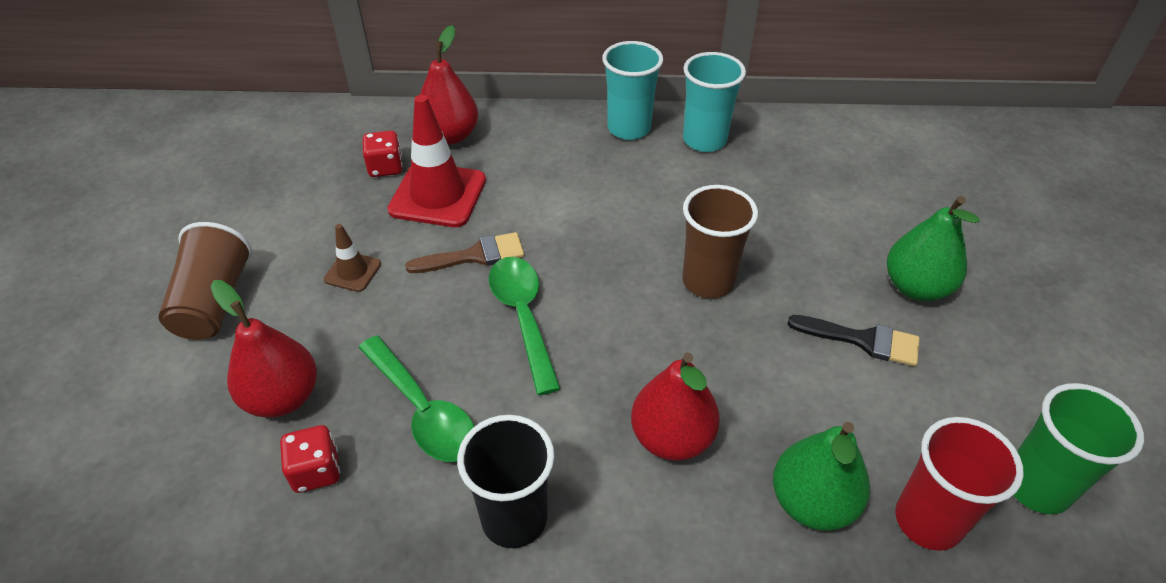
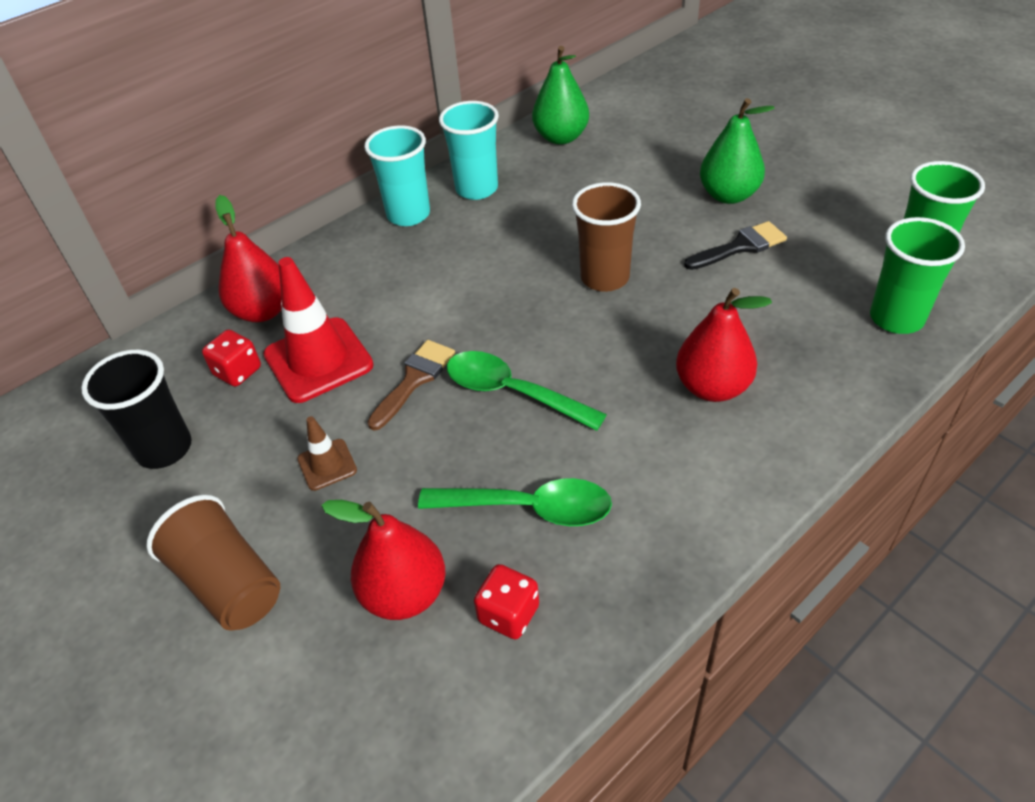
camera: 40 degrees left, 0 degrees up
black cup [457,415,554,548] -> black cup moved to [81,350,191,469]
green pear [773,422,870,531] -> green pear moved to [532,46,589,145]
red cup [895,417,1024,551] -> green cup [870,217,965,334]

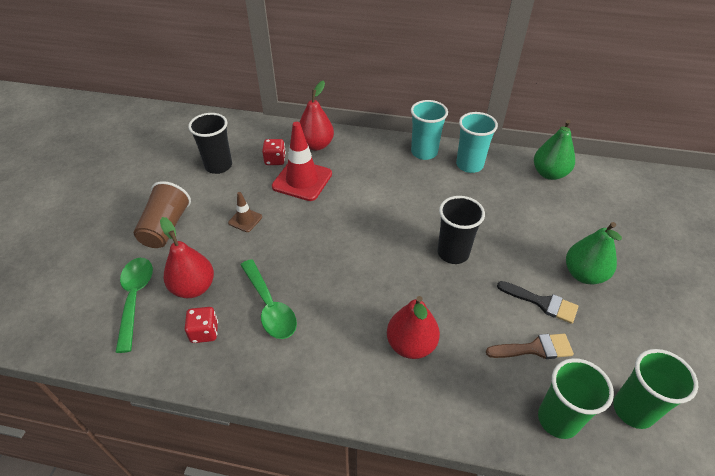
camera: 50 degrees right, 0 degrees up
brown brush [367,340,455,430] -> brown brush moved to [486,334,574,359]
green spoon [447,351,607,431] -> green spoon moved to [115,258,153,353]
brown cup [572,182,641,292] -> black cup [437,196,485,264]

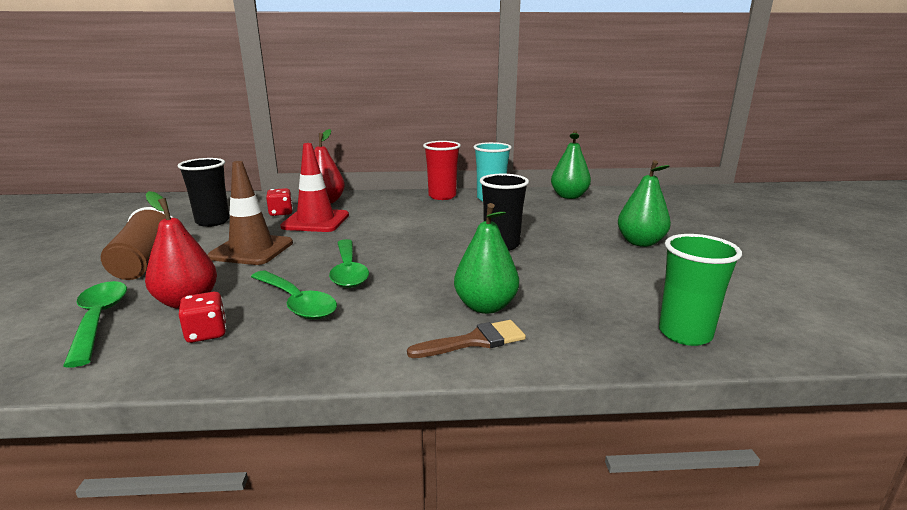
camera: 15 degrees left, 25 degrees down
brown traffic cone [228,192,262,232] -> brown traffic cone [207,161,293,265], size x1.99
red pear [387,296,440,359] -> green pear [454,203,519,314]
turquoise cup [411,100,448,160] -> red cup [423,141,461,200]
brown brush [486,334,574,359] -> brown brush moved to [407,320,526,358]
black brush [497,281,578,324] -> none
green cup [613,349,698,429] -> none
none -> green spoon [329,239,369,288]

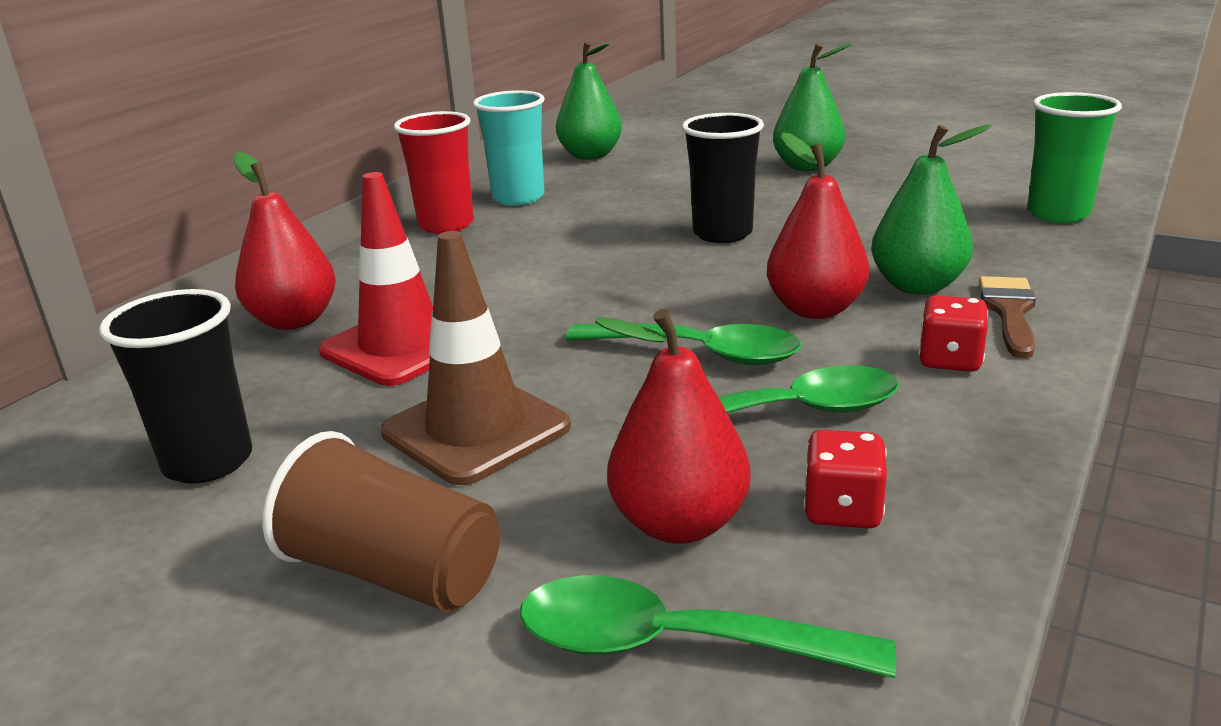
camera: 55 degrees left, 5 degrees up
red dice [266,188,293,216] -> red dice moved to [919,295,988,372]
none -> red pear [767,132,869,319]

